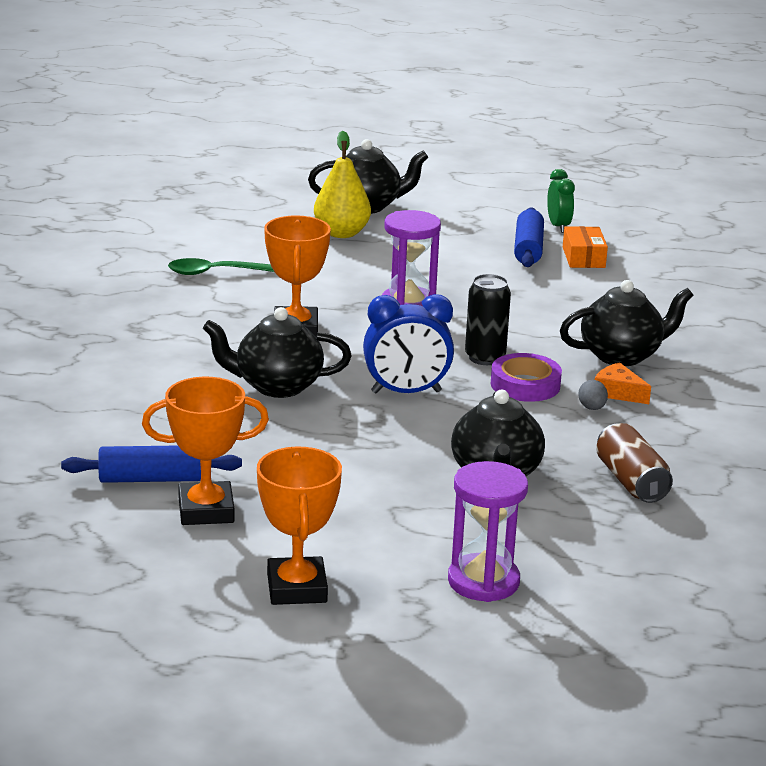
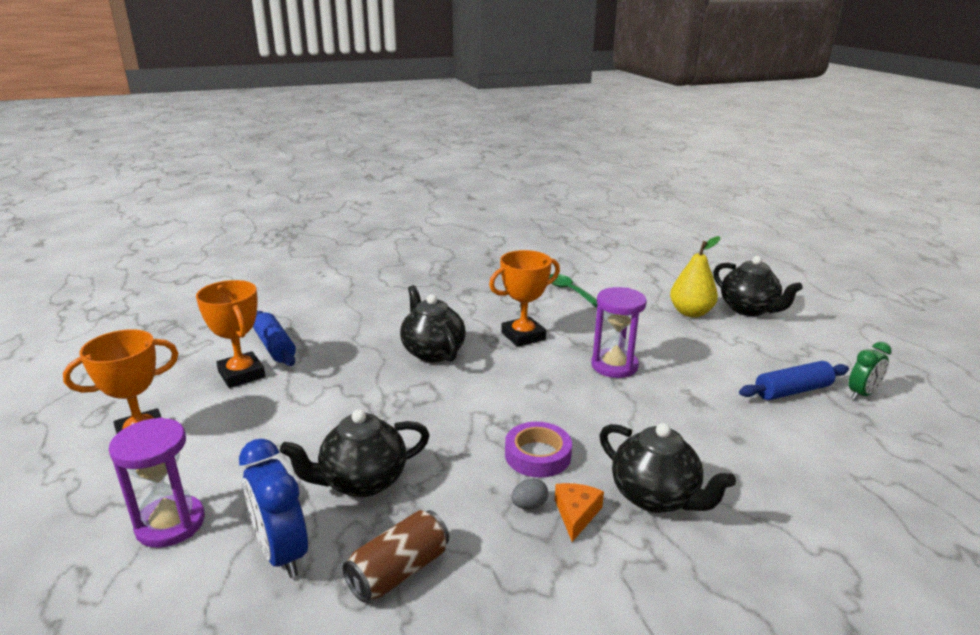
camera: 65 degrees right, 0 degrees up
blue clock [363,294,454,393] -> blue clock moved to [239,439,308,578]
black can [465,274,511,365] -> none
orange box [563,226,608,268] -> none

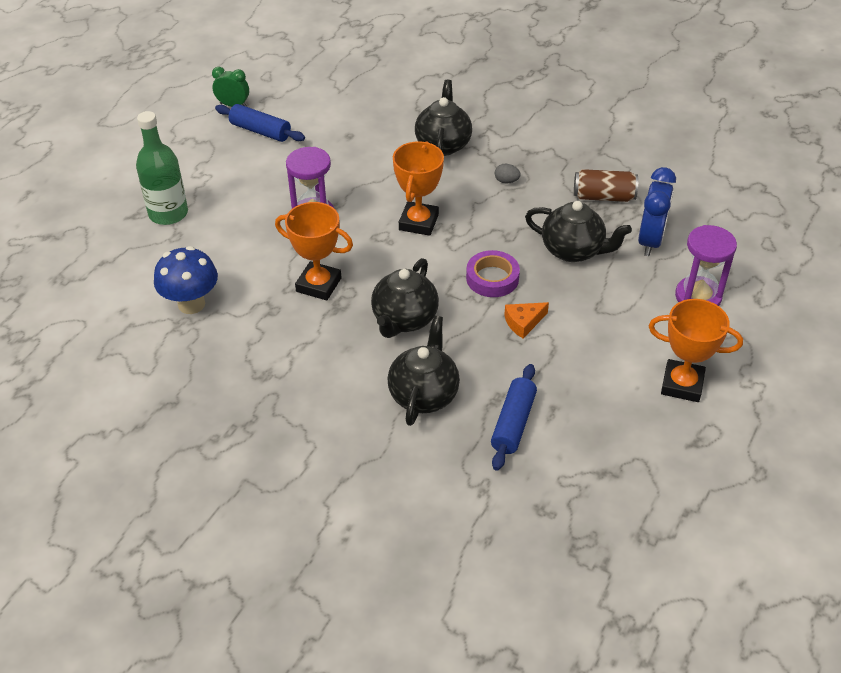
camera: 130 degrees left, 20 degrees up
orange trophy [196,280,265,388] -> orange trophy moved to [393,141,444,236]
purple tape [505,422,572,478] -> purple tape moved to [466,250,520,297]
green spoon [549,274,597,308] -> blue mushroom [154,246,218,314]
orange cheese [555,483,604,542] -> orange cheese moved to [504,302,549,338]
yellow pear [670,236,721,317] -> green bottle [136,111,188,225]
black teapot [713,256,803,316] -> black teapot moved to [388,316,460,426]

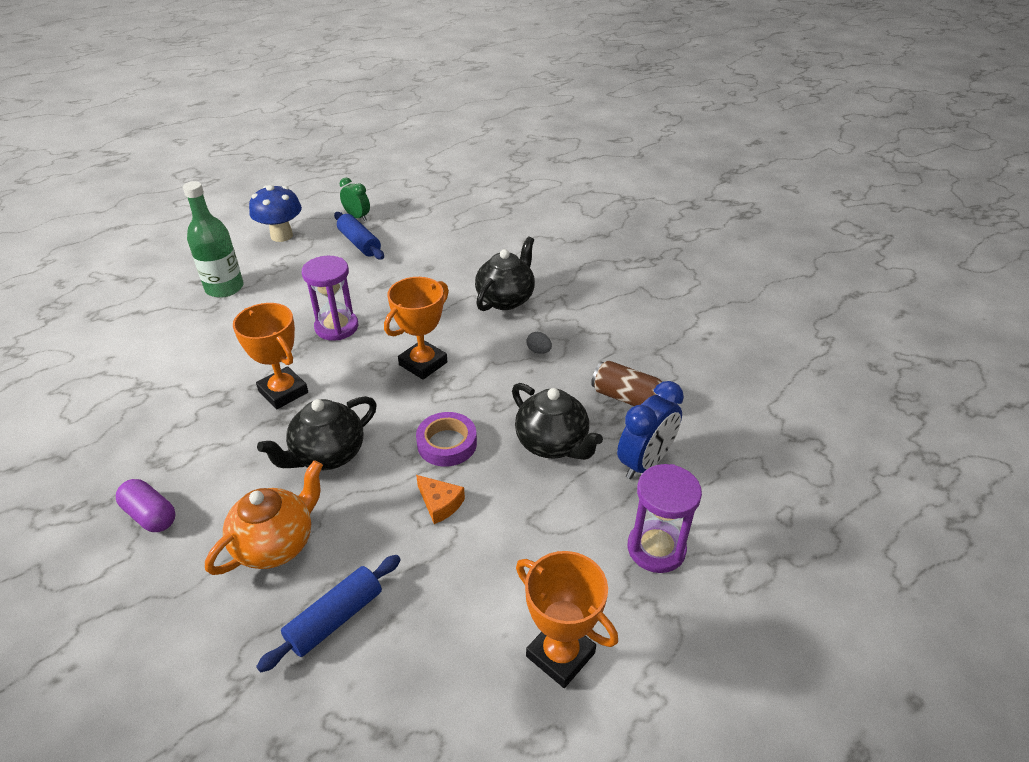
camera: 25 degrees right, 5 degrees down
blue mushroom [154,246,218,314] -> blue mushroom moved to [249,185,302,242]
black teapot [388,316,460,426] -> orange teapot [205,460,323,575]
orange cheese [504,302,549,338] -> orange cheese turned 135 degrees counterclockwise [416,475,465,524]
none -> purple capsule [116,479,176,532]

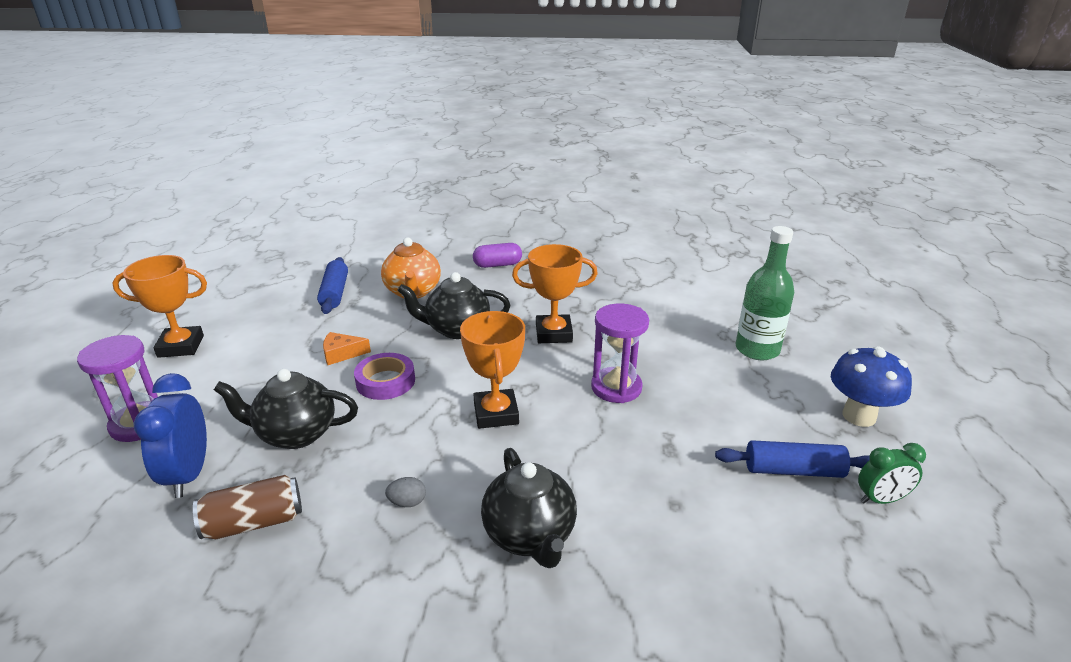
camera: 130 degrees right, 10 degrees down
black teapot [257,396,377,470] -> black teapot turned 90 degrees counterclockwise [397,272,510,339]

